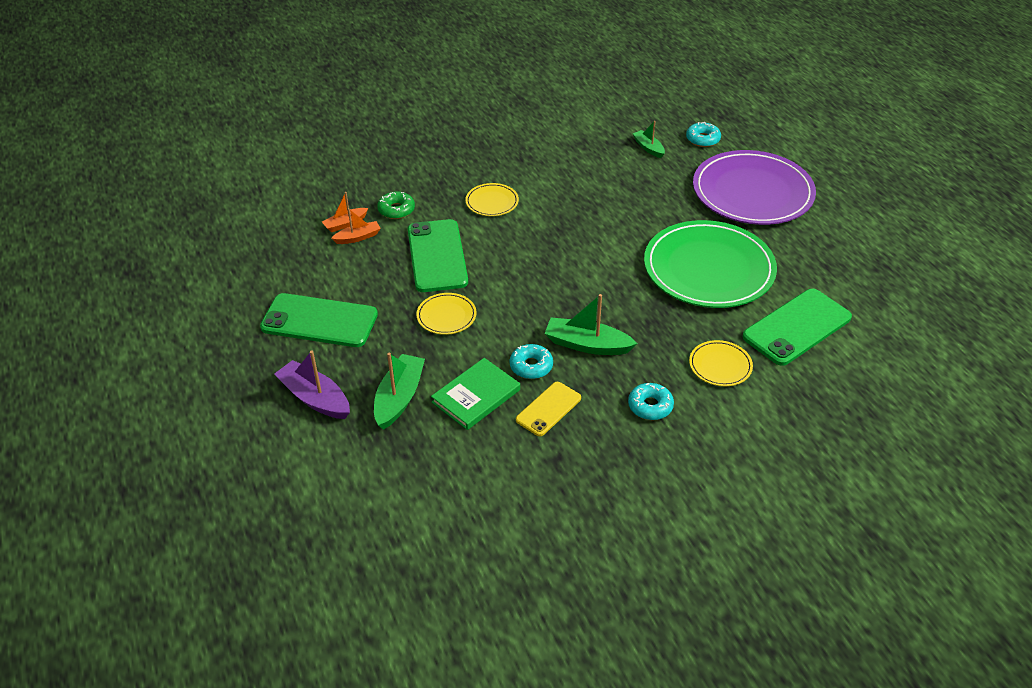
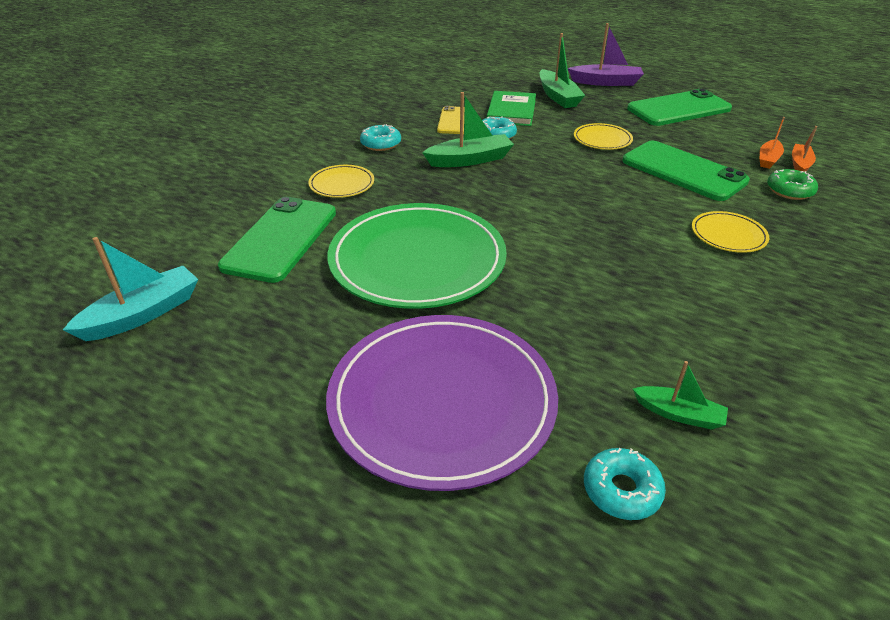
camera: 145 degrees right, 5 degrees down
none -> turquoise boat [63,237,198,341]

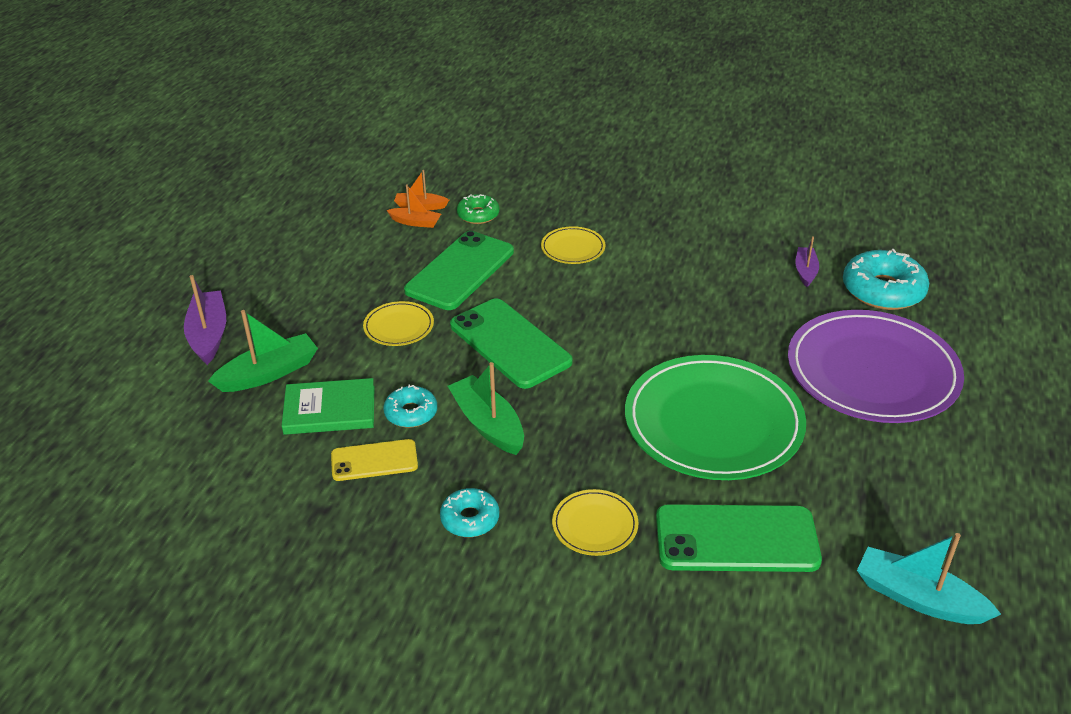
camera: 105 degrees left, 0 degrees up
turquoise donut [584,448,666,520] -> turquoise donut [843,249,929,310], size x1.75
green phone [627,89,732,126] -> green phone moved to [450,299,573,389]
green boat [633,361,728,430] -> purple boat [795,236,819,287]

